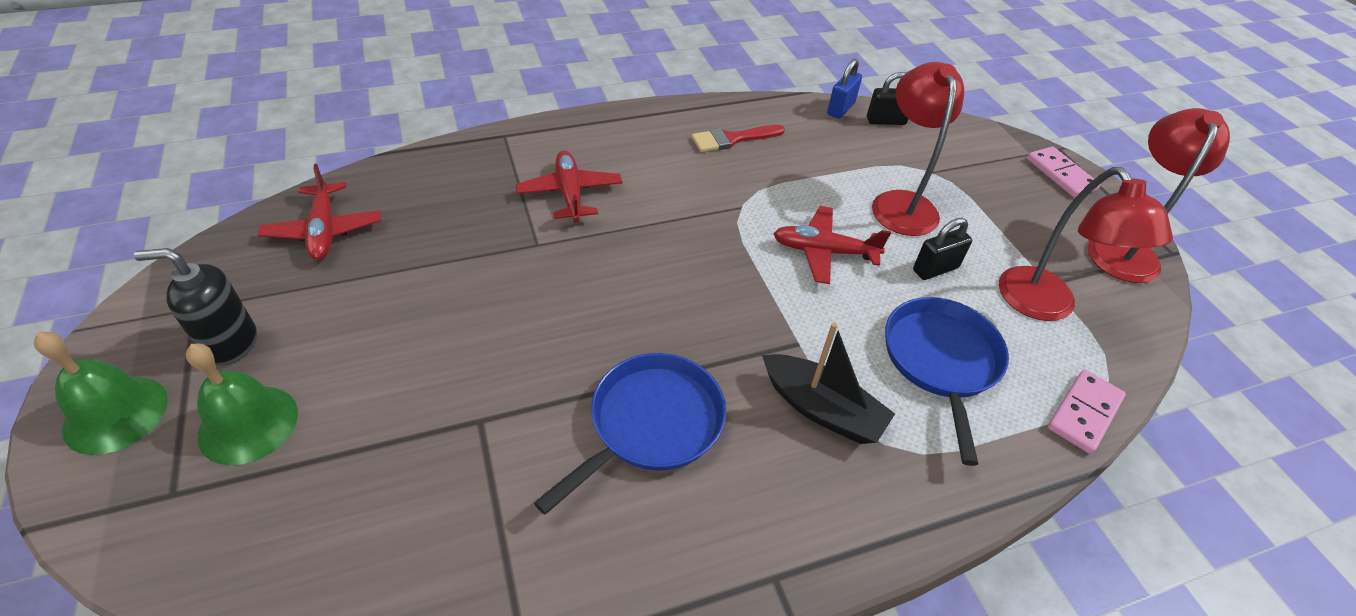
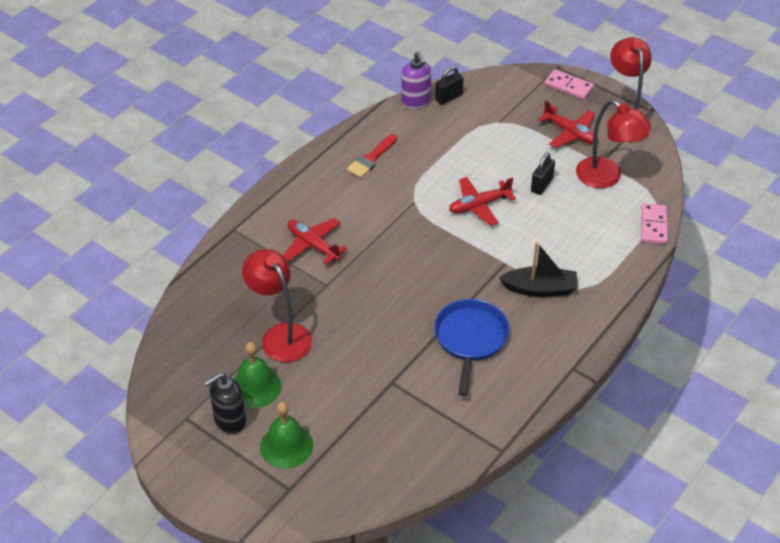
camera: 30 degrees left, 0 degrees up
green bell [34,332,168,455] -> green bell moved to [233,342,281,408]
red plane [258,164,381,260] -> red plane moved to [538,101,598,148]
blue padlock [827,59,862,119] -> purple soap dispenser [401,52,431,109]
red lamp [872,62,964,236] -> red lamp moved to [242,249,312,362]
blue pan [885,297,1009,466] -> none

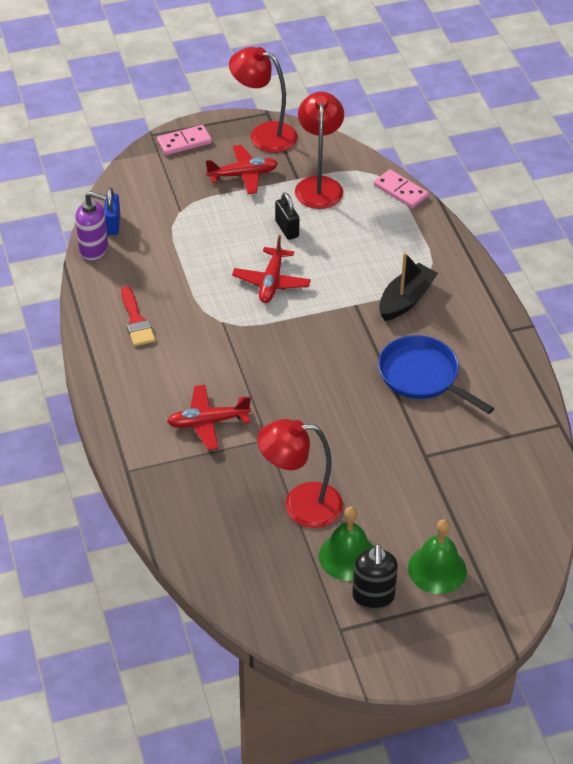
camera: 55 degrees left, 0 degrees up
black padlock [435,66,463,105] -> blue padlock [104,188,120,235]
red lamp [576,100,651,188] -> red lamp turned 75 degrees counterclockwise [295,92,344,209]

